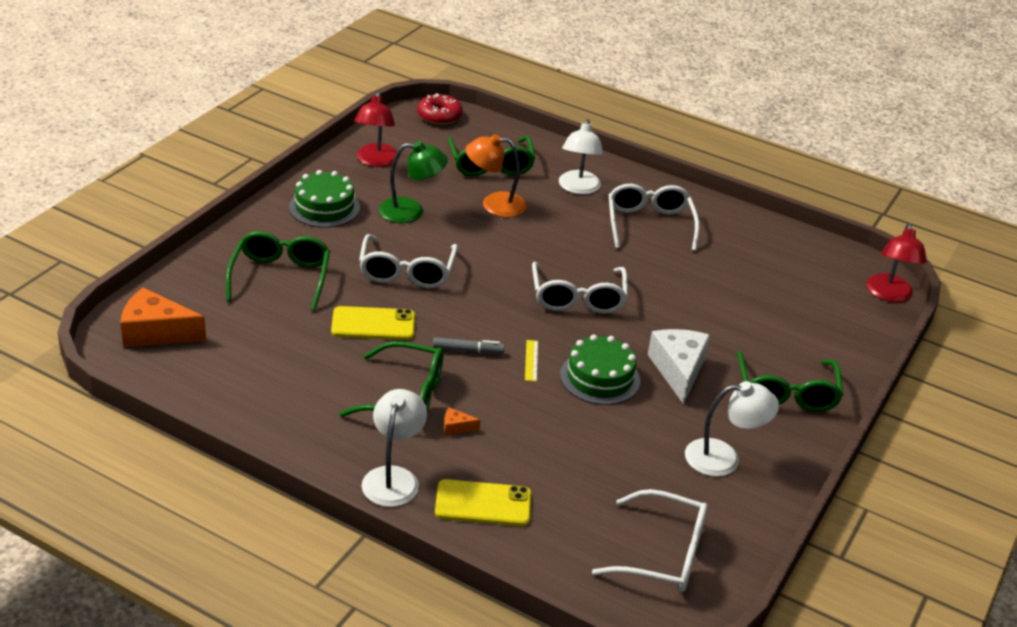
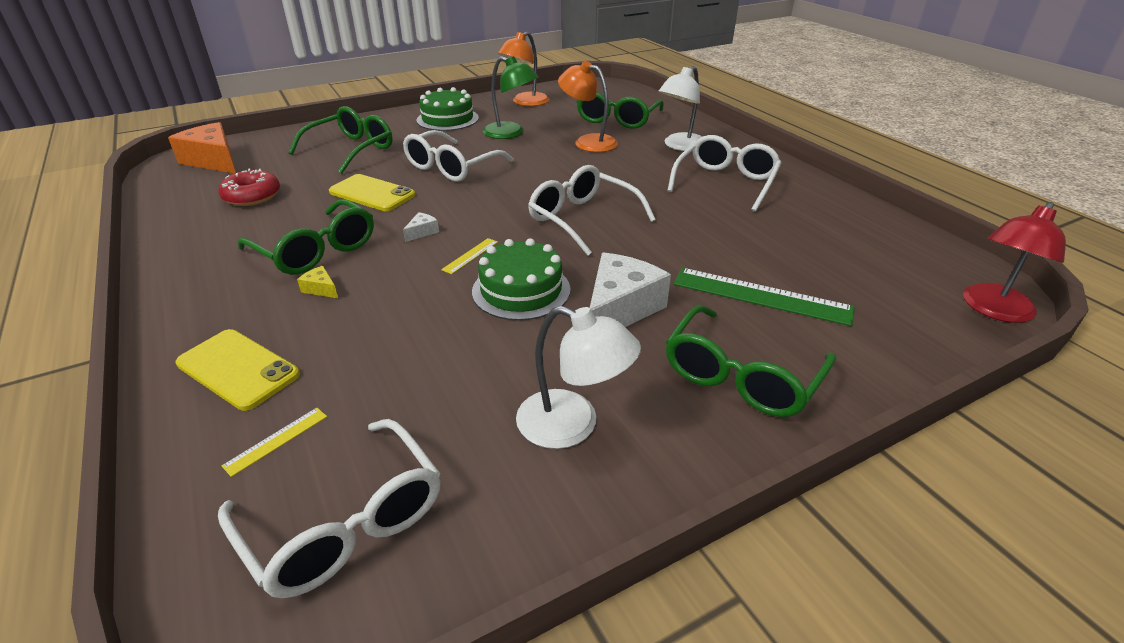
camera: 35 degrees right, 0 degrees up
red lamp [354,92,399,167] -> orange lamp [498,32,550,106]
white lamp [361,389,427,507] -> none
red donut [417,93,463,125] -> red donut moved to [218,168,280,206]
grey marker [433,337,505,354] -> white cheese [403,212,439,242]
orange cheese [444,407,480,435] -> yellow cheese [297,266,338,298]
white glasses [532,262,628,314] -> white glasses turned 105 degrees clockwise [528,165,656,256]
none -> yellow ruler [222,408,327,477]
none -> green ruler [674,268,854,326]

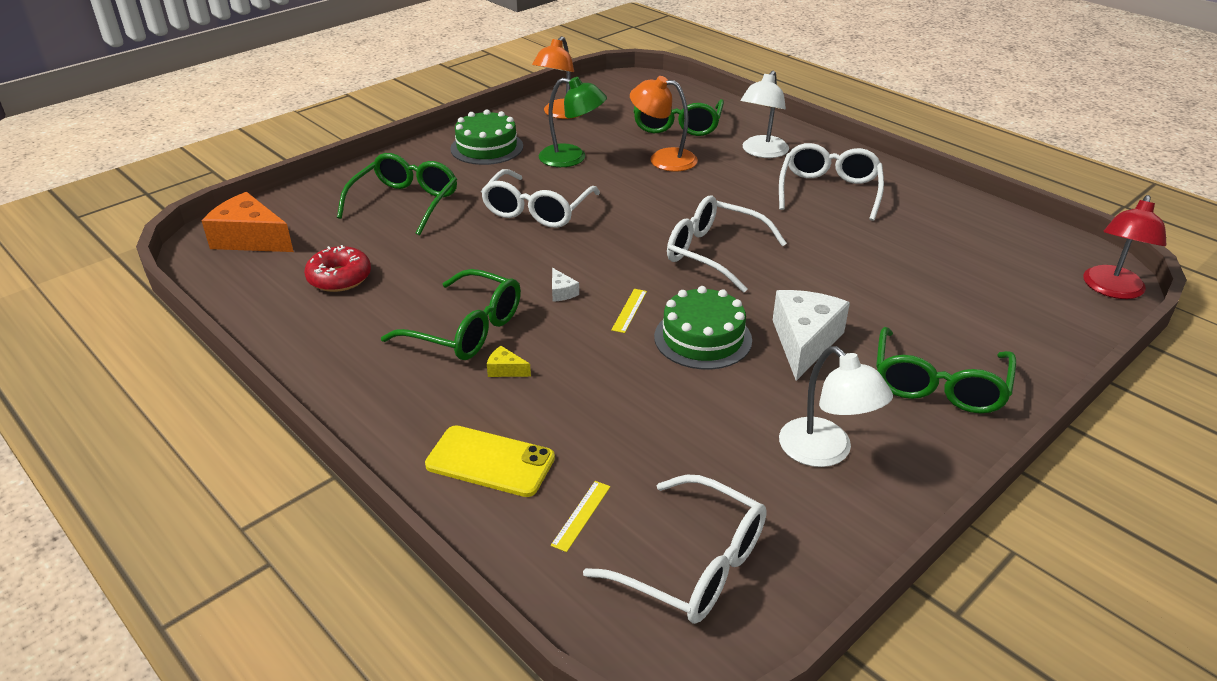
camera: 15 degrees left, 0 degrees up
yellow phone [329,174,415,211] -> none
white cheese [403,212,439,242] -> white cheese turned 135 degrees clockwise [552,268,579,302]
white lamp [516,306,641,449] -> white lamp turned 45 degrees clockwise [779,346,893,467]
green ruler [674,268,854,326] -> none

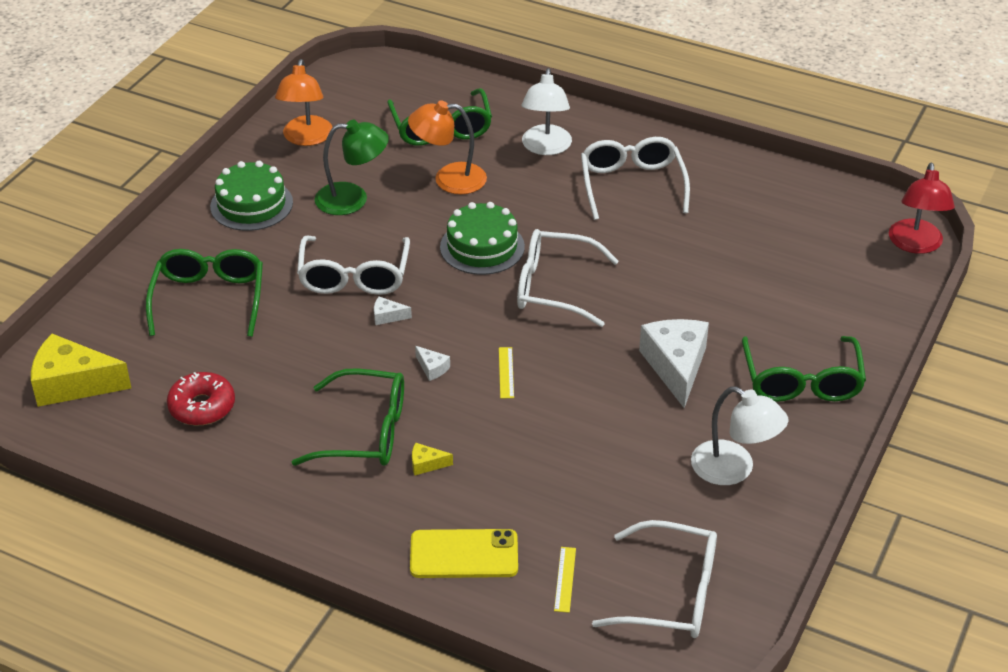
camera: 20 degrees left, 5 degrees up
orange cheese [202,192,294,252] -> yellow cheese [31,334,131,407]
green cake [654,286,752,369] -> green cake moved to [440,202,525,275]
none -> white cheese [374,297,412,325]

